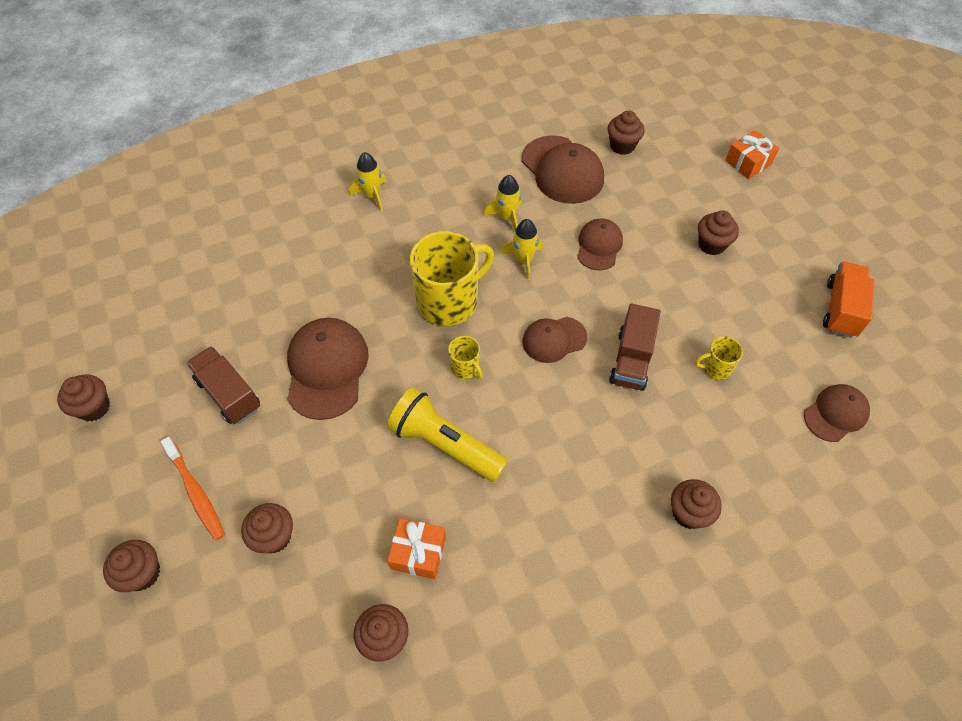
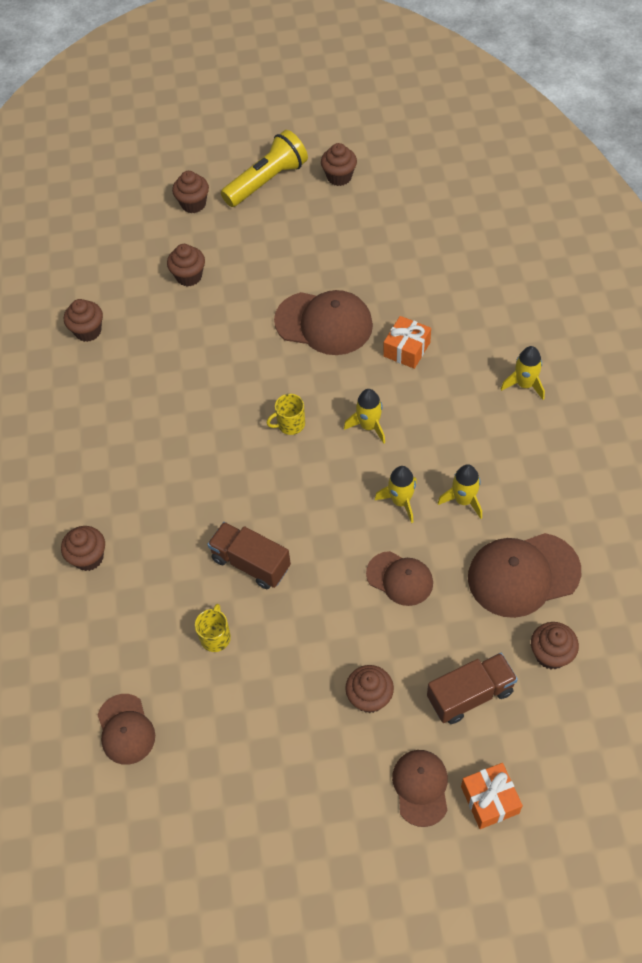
camera: 110 degrees right, 0 degrees up
orange toothbrush [161,437,225,541] -> none
brown truck [186,346,260,424] -> brown truck moved to [427,653,518,724]
yellow flashlight [387,387,508,482] -> yellow flashlight moved to [221,130,308,207]
orange gift [387,518,446,579] -> orange gift moved to [384,316,431,369]
yellow mug [410,231,494,326] -> yellow rocket [344,389,385,444]
brown cap [522,317,587,363] -> brown cap moved to [392,750,448,827]
orange truck [823,262,875,338] -> none

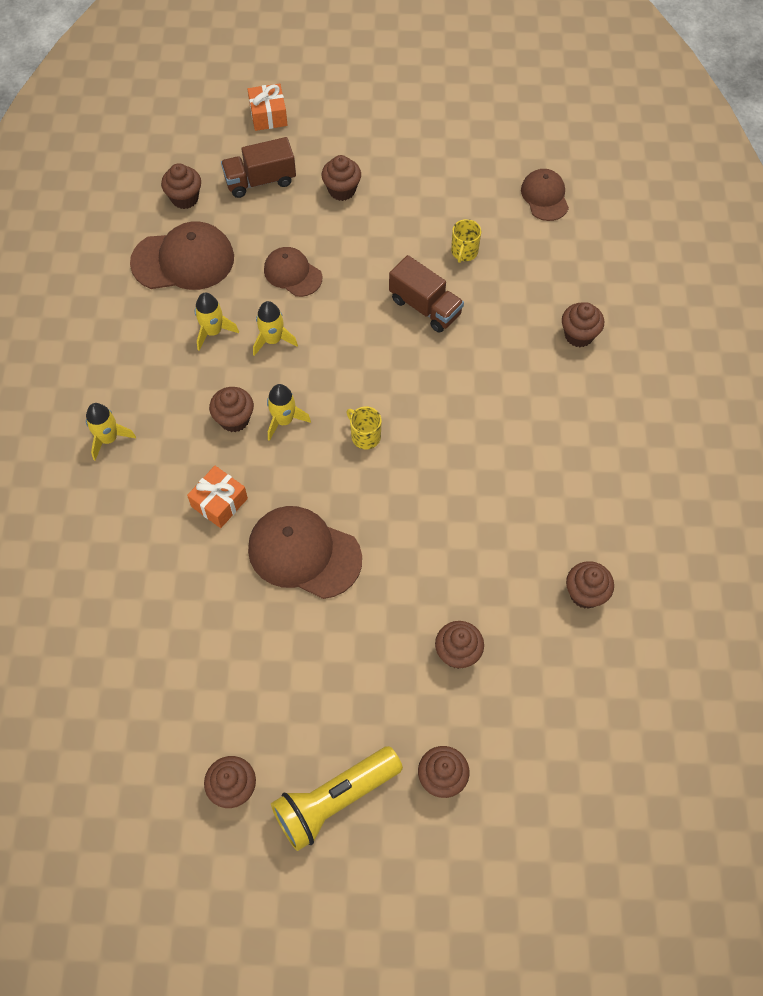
camera: 175 degrees left, 5 degrees up
yellow mug [266,394,305,435] -> yellow mug turned 120 degrees counterclockwise [346,406,382,449]
brown cap [392,750,448,827] -> none
none -> brown cupcake [209,387,254,432]

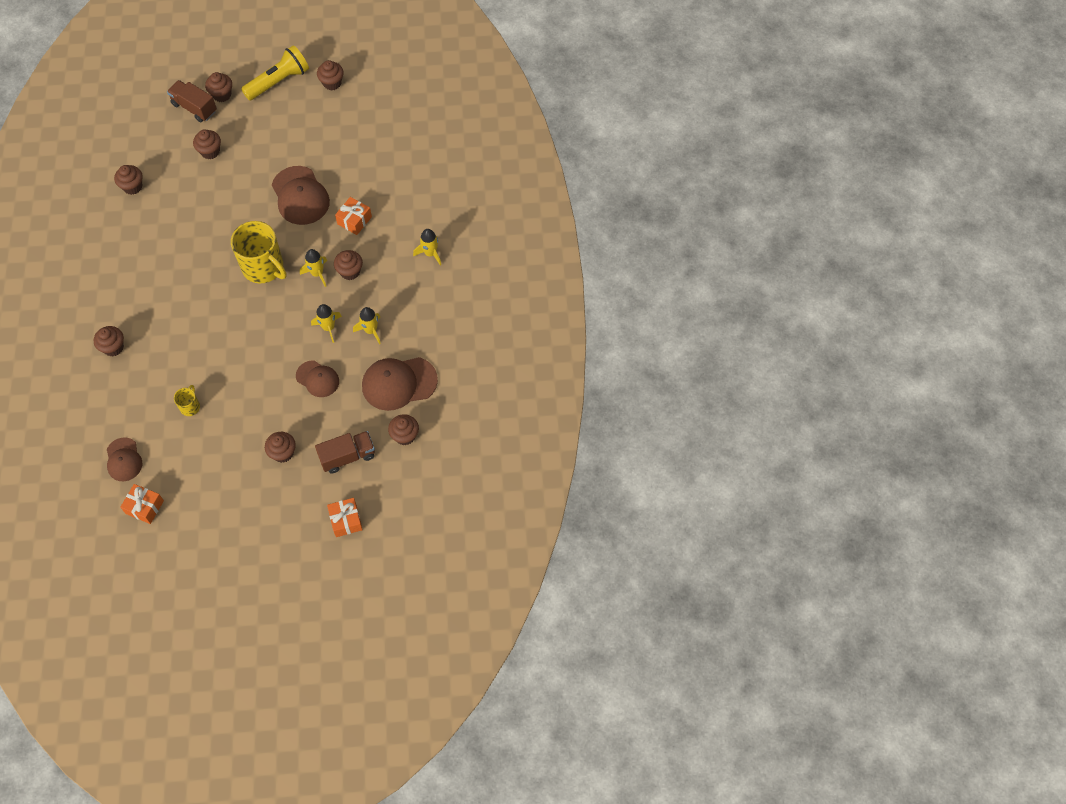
camera: 175 degrees right, 0 degrees up
brown cap [248,506,362,599] -> brown cap turned 45 degrees clockwise [272,166,330,225]
yellow mug [346,406,382,449] -> yellow mug [231,221,287,283], size x2.18
brown truck [389,255,464,333] -> brown truck moved to [167,80,217,122]
none -> orange gift [120,484,164,524]

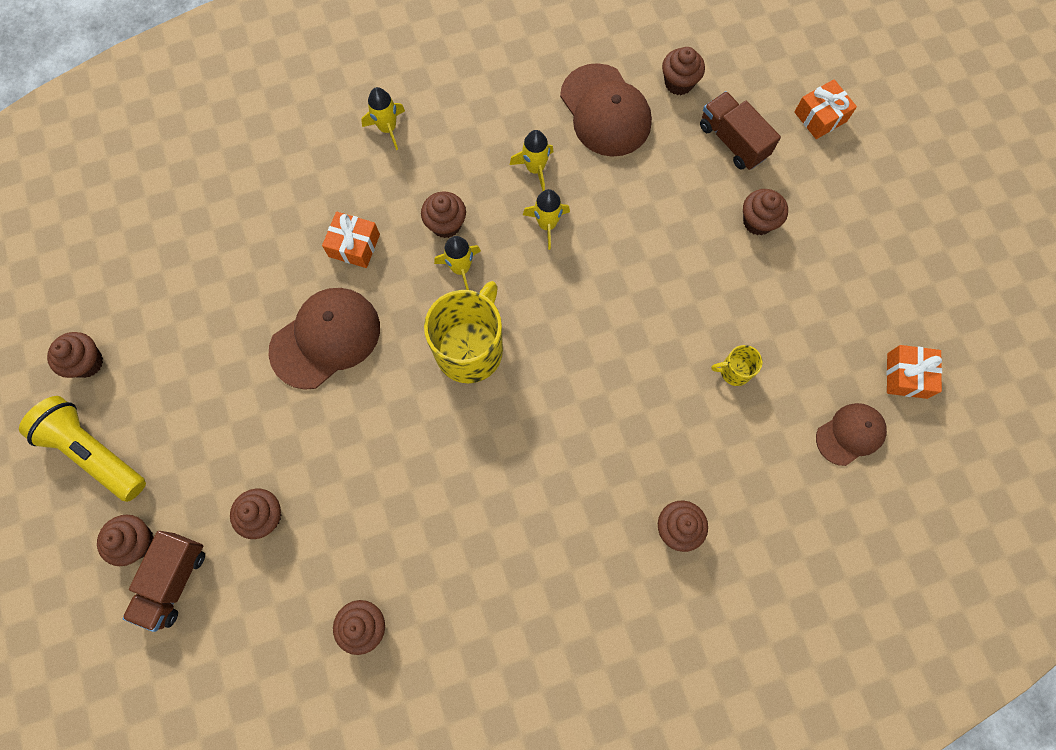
camera: 105 degrees left, 10 degrees up
brown cap [296,360,339,397] -> none

